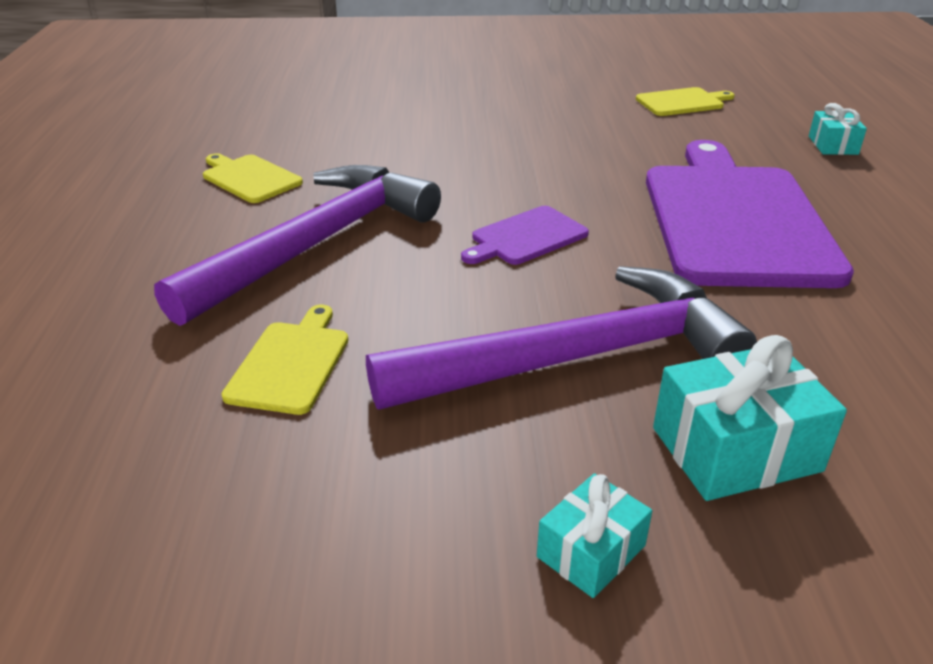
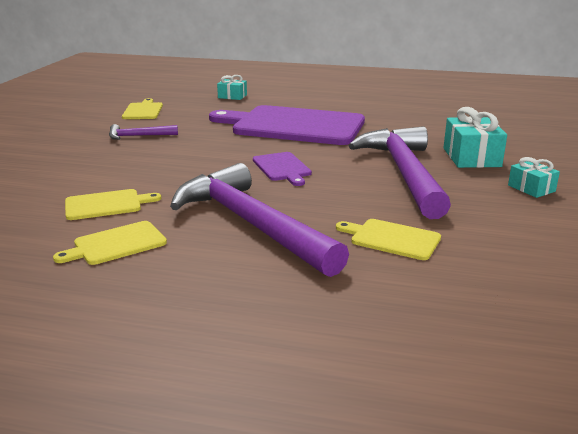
camera: 75 degrees left, 10 degrees down
none -> yellow cutting board [65,189,161,220]
none -> purple hammer [109,124,178,140]

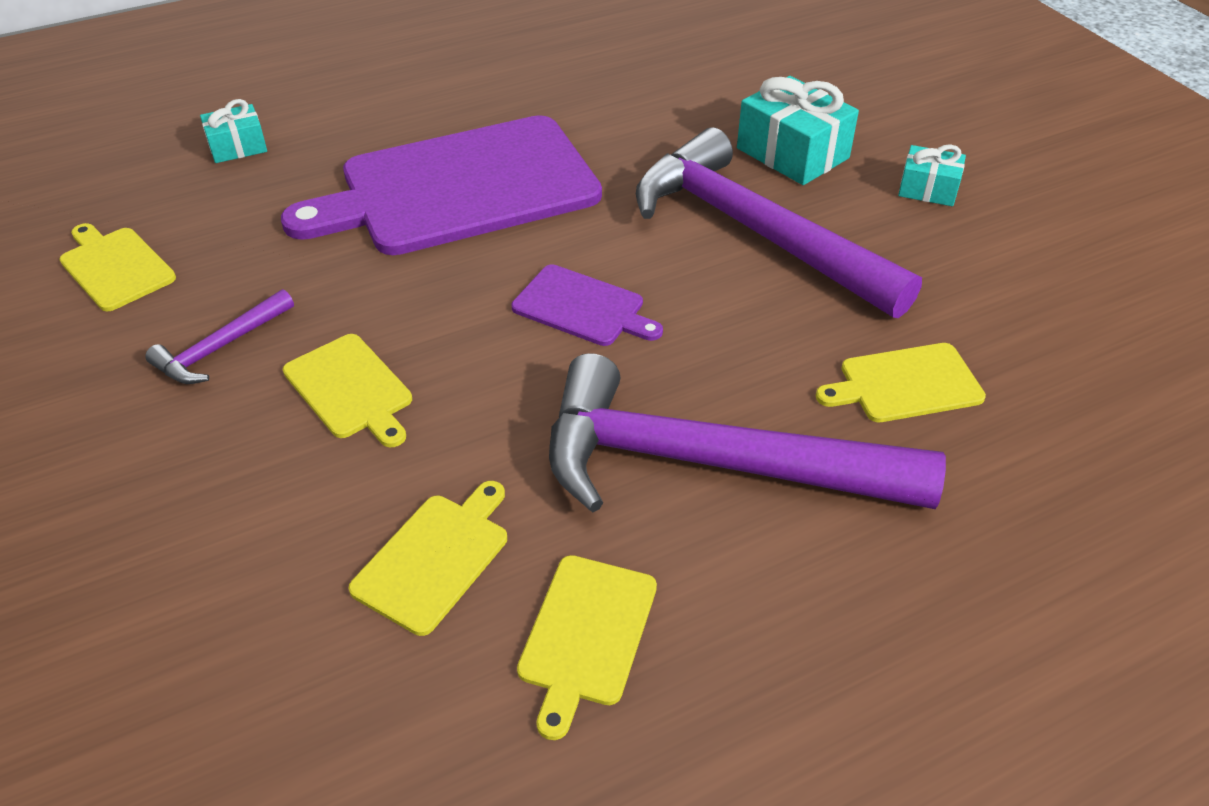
camera: 40 degrees left, 20 degrees up
none -> yellow cutting board [283,334,412,448]

